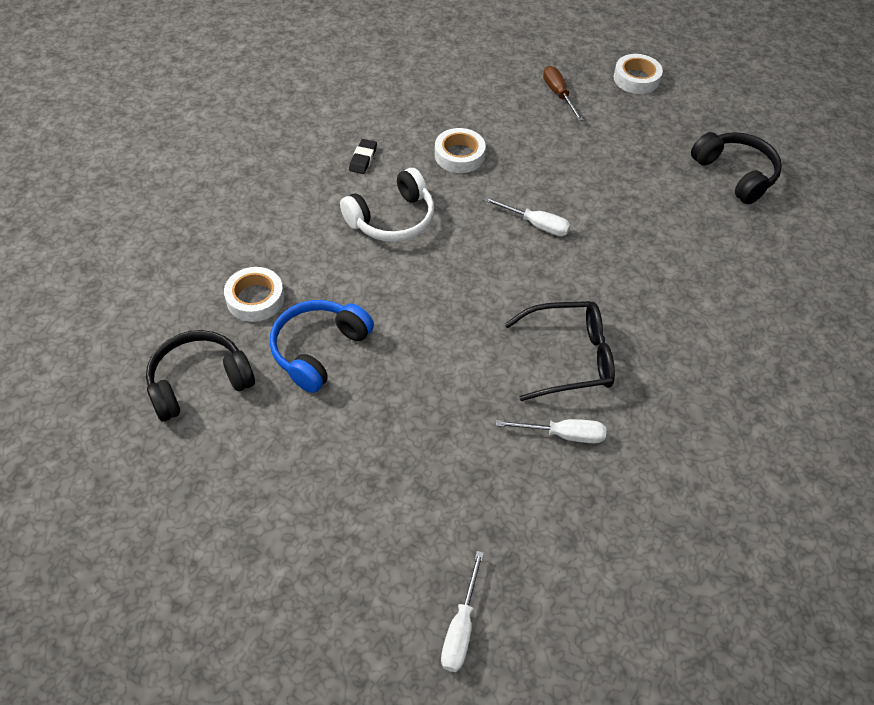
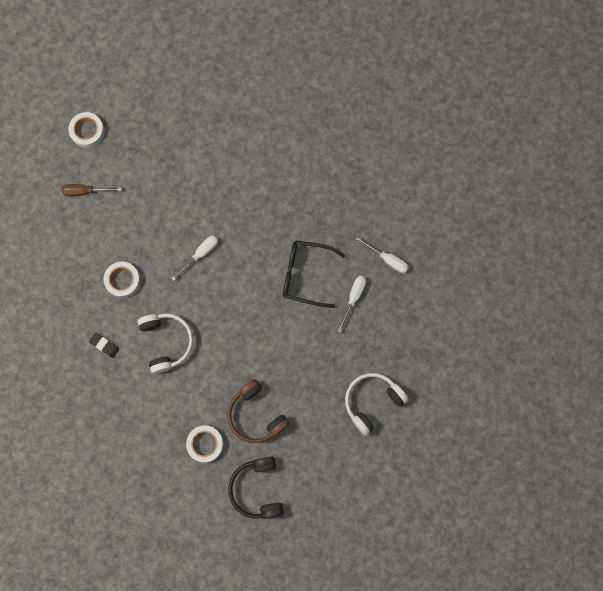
camera: 70 degrees left, 25 degrees up
blue headphones [270,300,374,393] -> brown headphones [227,379,290,443]
white screwdriver [441,551,484,672] -> white screwdriver moved to [355,237,409,273]
black glasses [505,301,615,401] -> black glasses turned 90 degrees counterclockwise [283,241,345,308]
black headphones [691,132,782,204] -> none
none -> white headphones [345,373,409,436]

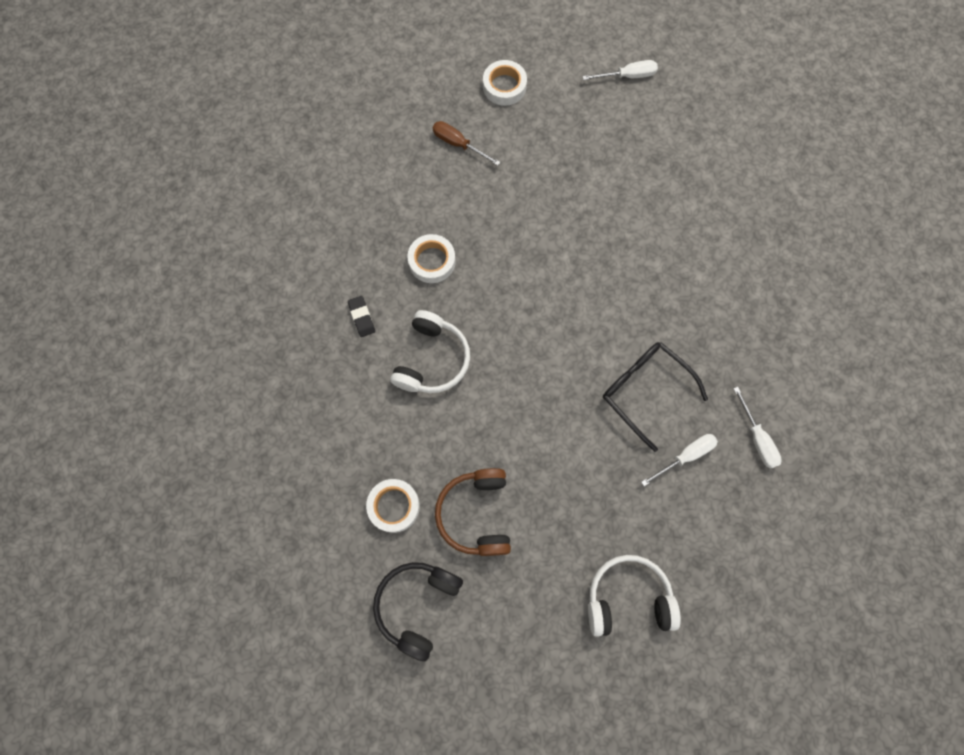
camera: 35 degrees right, 5 degrees down
white screwdriver [171,236,218,281] -> white screwdriver moved to [582,60,658,80]

